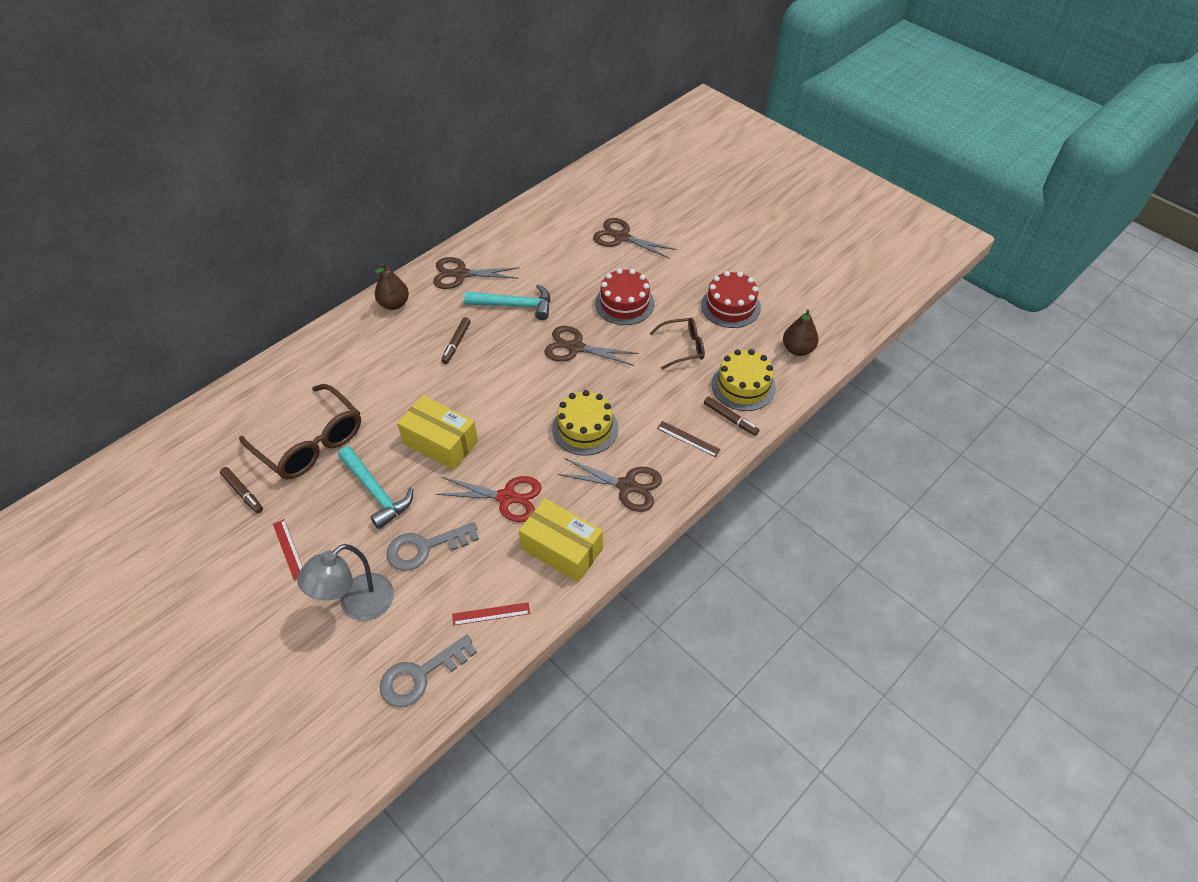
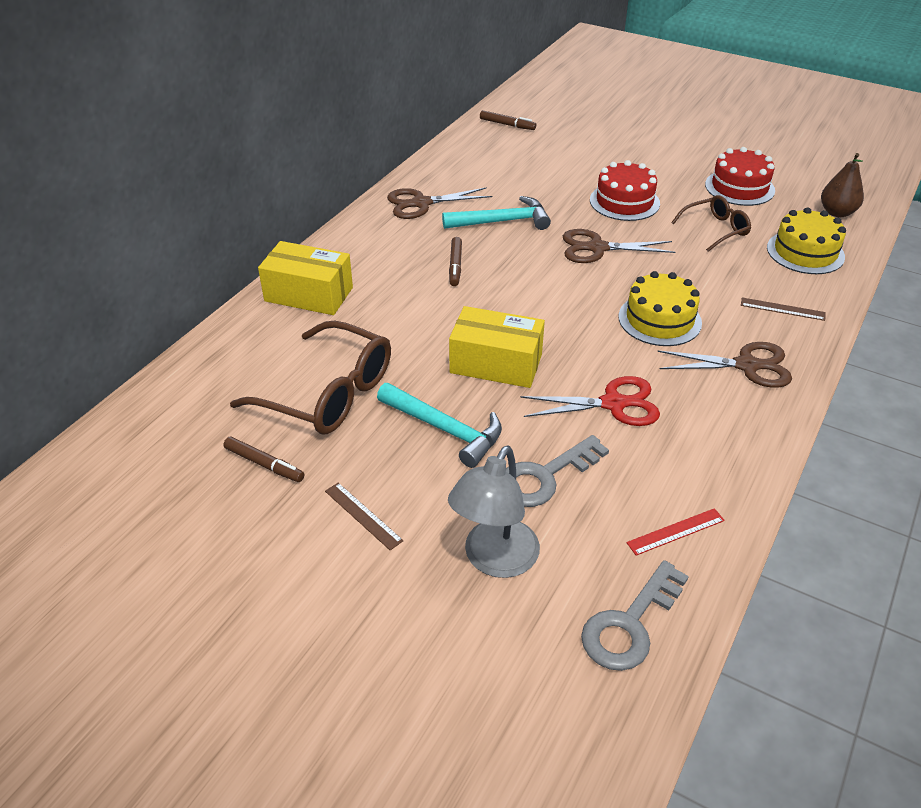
camera: 15 degrees left, 10 degrees down
red ruler [273,519,303,581] -> brown ruler [325,483,404,550]
brown pear [374,263,409,310] -> none
yellow box [519,498,603,582] -> yellow box moved to [258,241,353,315]
brown scissors [593,218,676,259] -> none
brown marker [704,396,759,436] -> brown marker moved to [480,110,536,130]

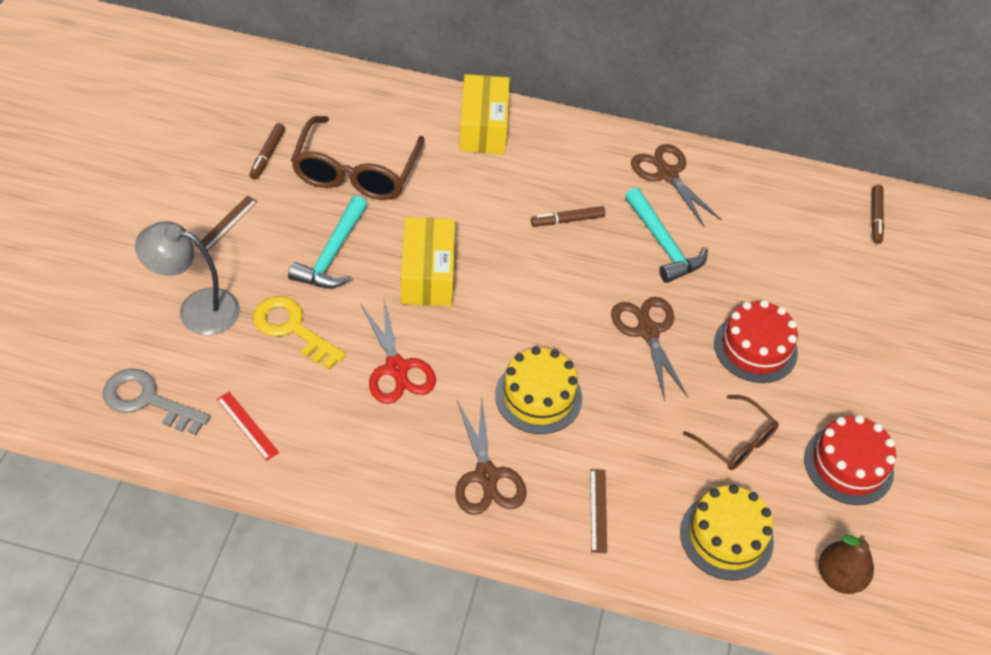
camera: 70 degrees right, 10 degrees up
grey key [506,435,609,507] -> yellow key [253,296,346,369]

